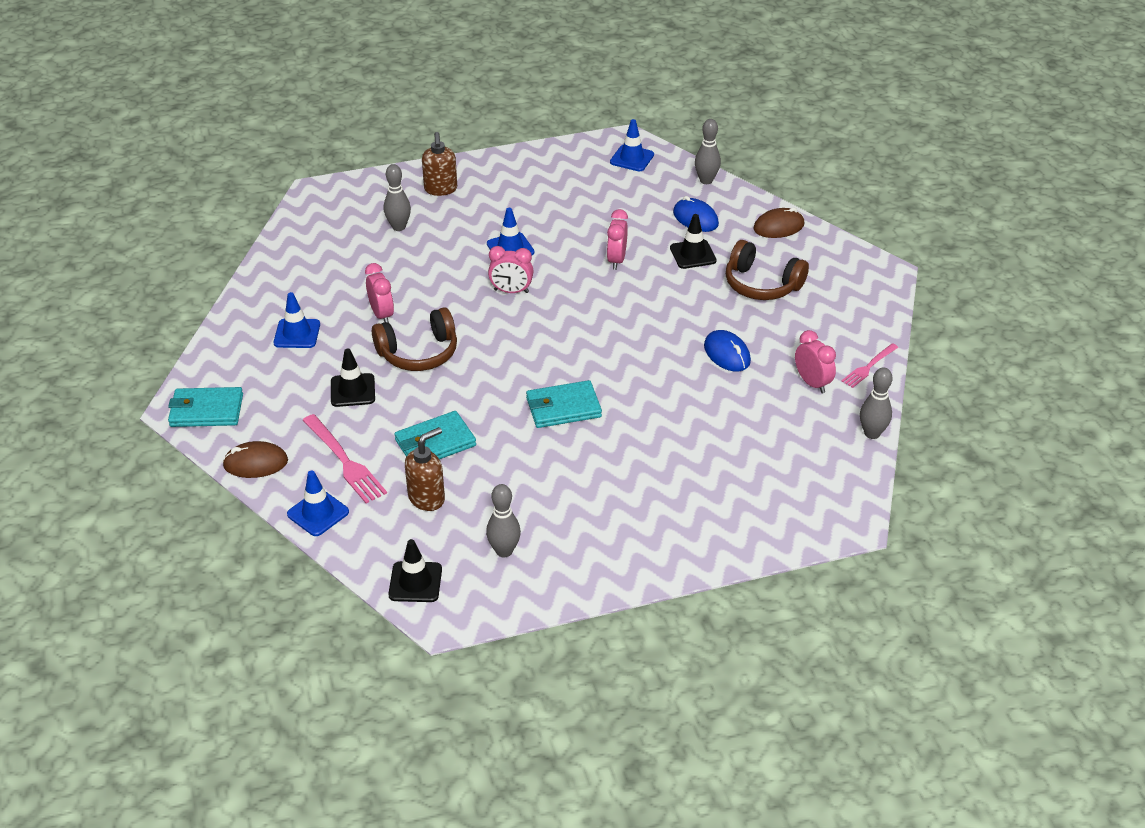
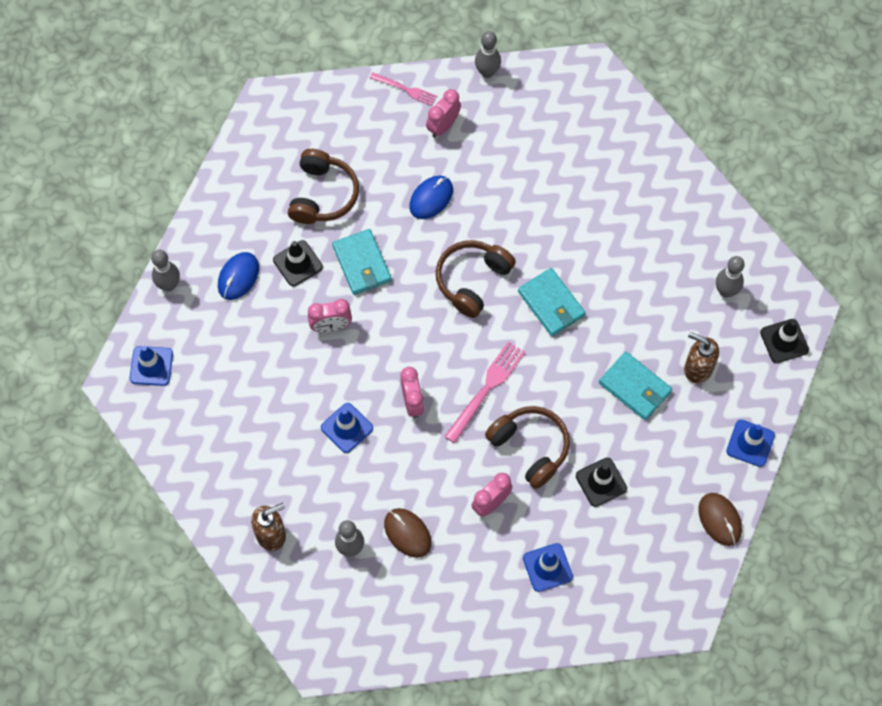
camera: 110 degrees left, 25 degrees up
turquoise wallet [168,387,243,427] -> turquoise wallet moved to [332,229,391,295]
pink fork [302,414,387,503] -> pink fork moved to [444,341,526,443]
brown mouse [753,207,804,238] -> brown mouse moved to [384,508,431,558]
none -> brown headphones [436,240,516,318]

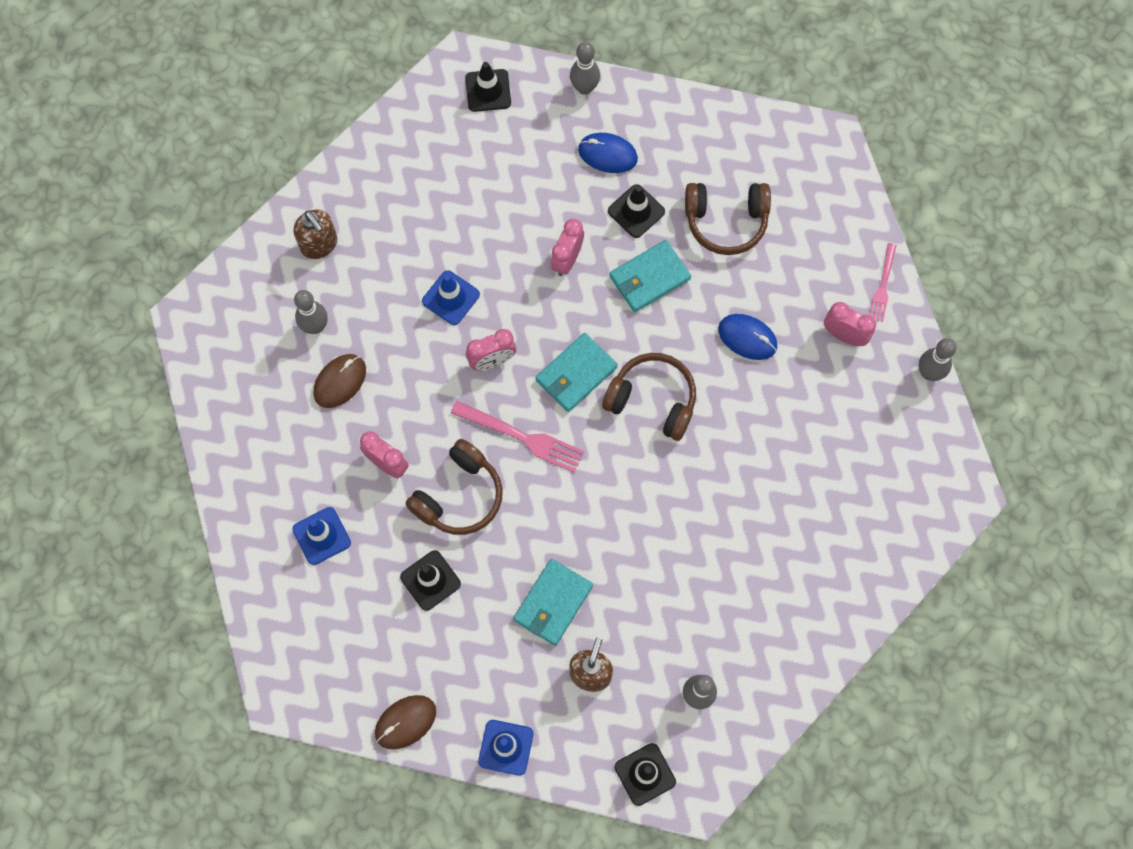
camera: 80 degrees right, 5 degrees up
blue traffic cone [130,346,173,386] -> black traffic cone [465,62,511,112]
pink clock [308,299,352,332] -> pink clock turned 45 degrees clockwise [551,219,584,276]
turquoise wallet [518,268,586,336] -> turquoise wallet moved to [536,333,618,412]

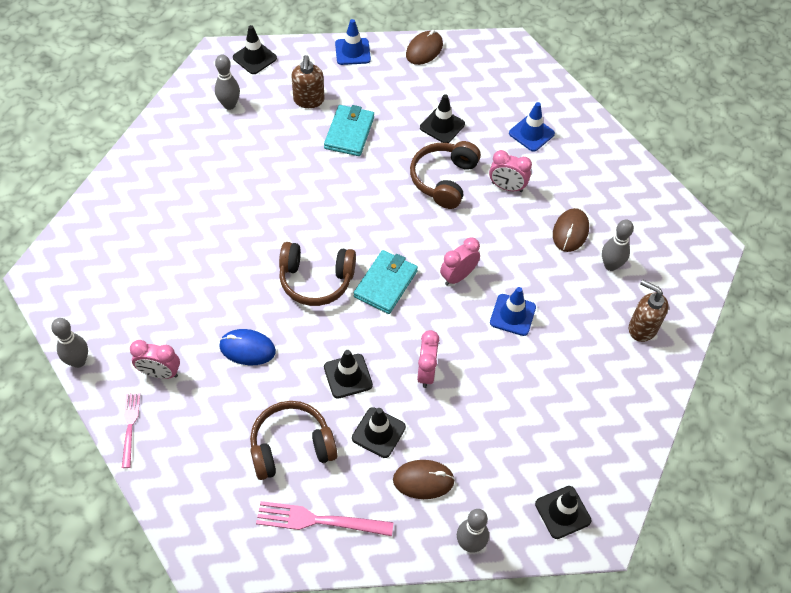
camera: 160 degrees right, 15 degrees down
pink fork [451,401,584,473] -> pink fork moved to [256,501,393,536]
blue mouse [578,133,638,173] -> brown mouse [393,460,455,499]
turquoise wallet [609,240,691,312] -> black traffic cone [324,350,373,399]

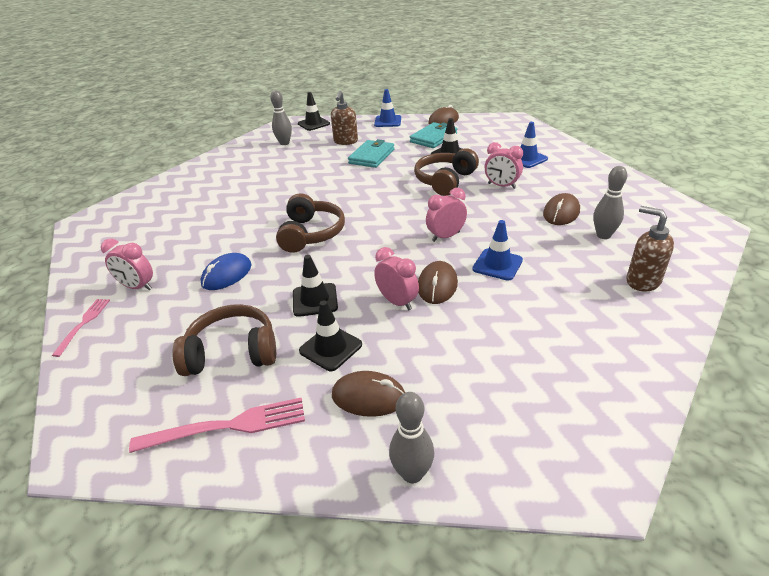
camera: 15 degrees right, 20 degrees down
grey bowling pin [51,318,88,368] -> none
blue mouse [219,329,276,365] -> blue mouse turned 75 degrees counterclockwise [201,253,252,290]
pink fork [256,501,393,536] -> pink fork turned 150 degrees clockwise [129,397,305,453]
brown headphones [279,242,356,306] -> brown headphones turned 105 degrees counterclockwise [276,193,345,253]
turquoise wallet [354,250,418,314] -> turquoise wallet moved to [410,122,457,148]
pink clock [417,330,440,388] -> pink clock turned 60 degrees counterclockwise [374,247,419,311]
black traffic cone [535,486,591,539] -> none
none -> brown mouse [418,261,458,304]

